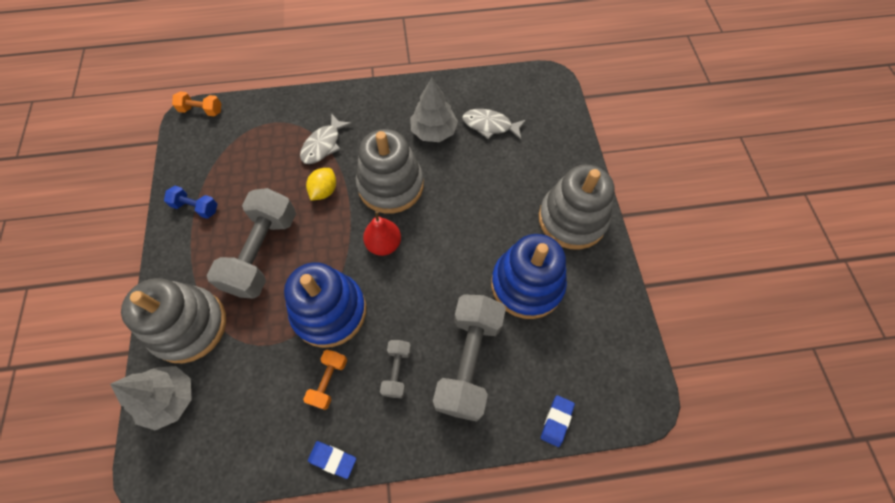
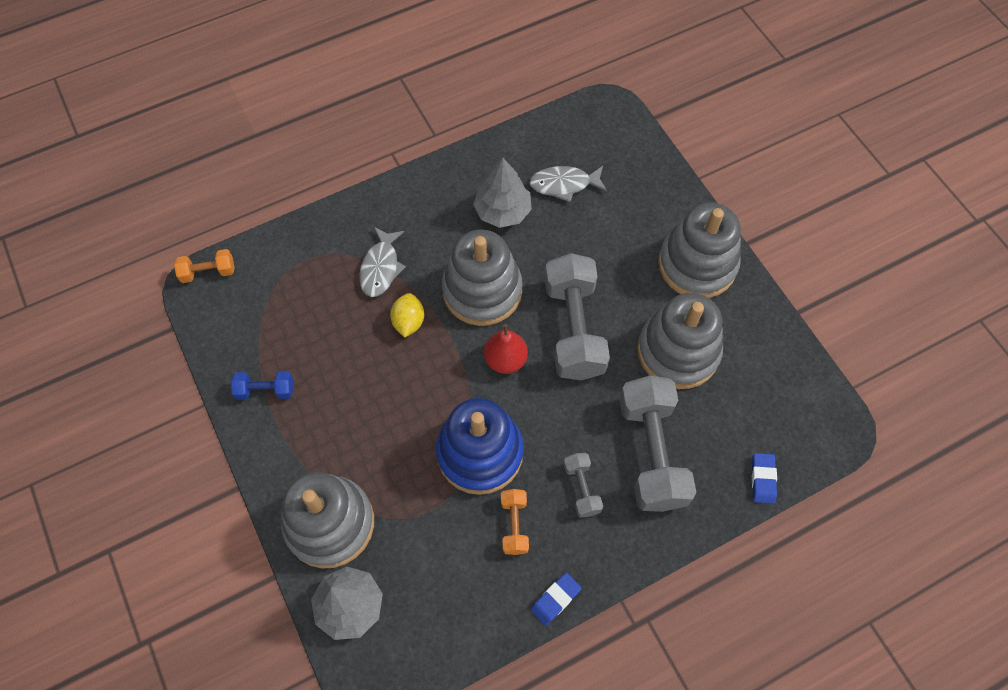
camera: 20 degrees left, 0 degrees up
grey dumbbell [207,188,296,299] -> grey dumbbell moved to [545,253,610,381]
blue eraser [308,441,356,479] -> blue eraser turned 45 degrees counterclockwise [531,573,582,626]
blue stacking toy [491,234,567,319] -> grey stacking toy [637,293,723,389]

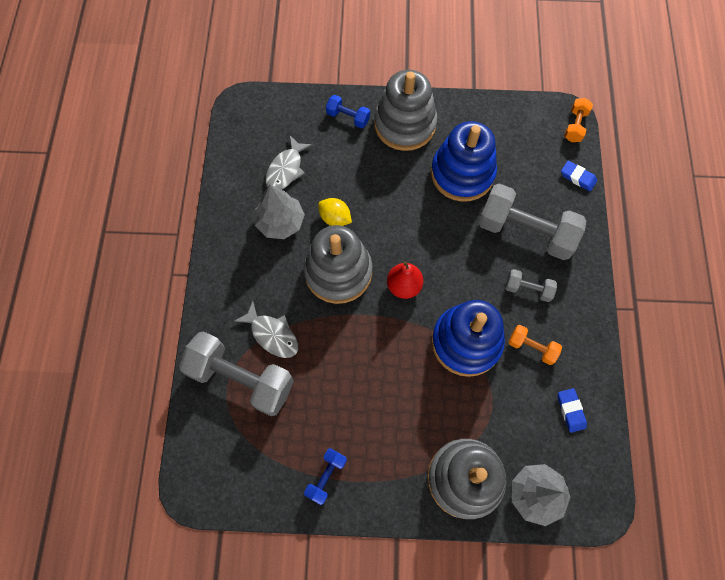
camera: 60 degrees left, 5 degrees up
orange dumbbell [174,249,235,283] -> orange dumbbell moved to [564,98,593,142]
yellow lemon [390,293,424,338] -> yellow lemon moved to [318,198,352,226]
blue eraser [531,573,582,626] -> blue eraser moved to [558,388,587,433]
grey dumbbell [545,253,610,381] -> grey dumbbell moved to [179,331,294,416]
grey stacking toy [637,293,723,389] -> blue stacking toy [431,121,497,202]
none -> blue dumbbell [326,95,370,128]

